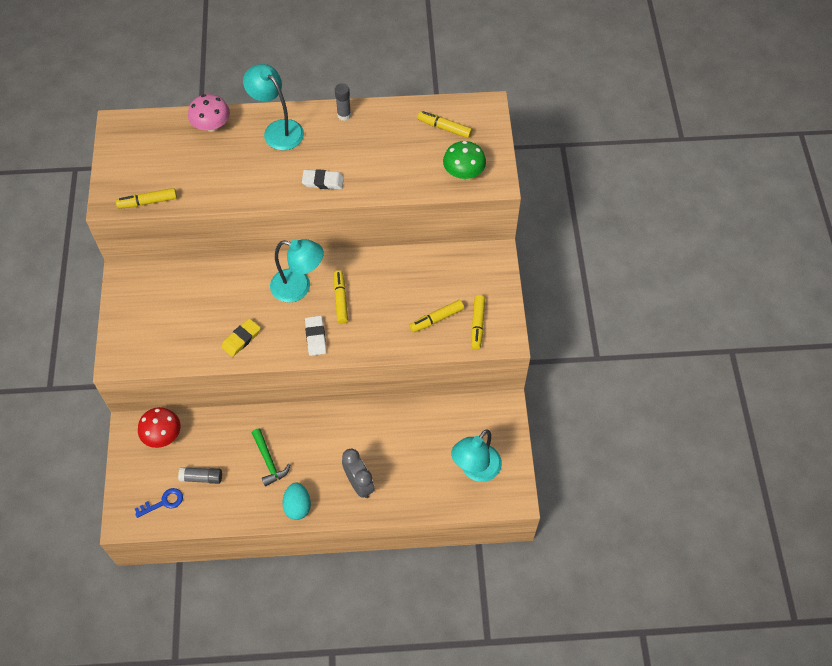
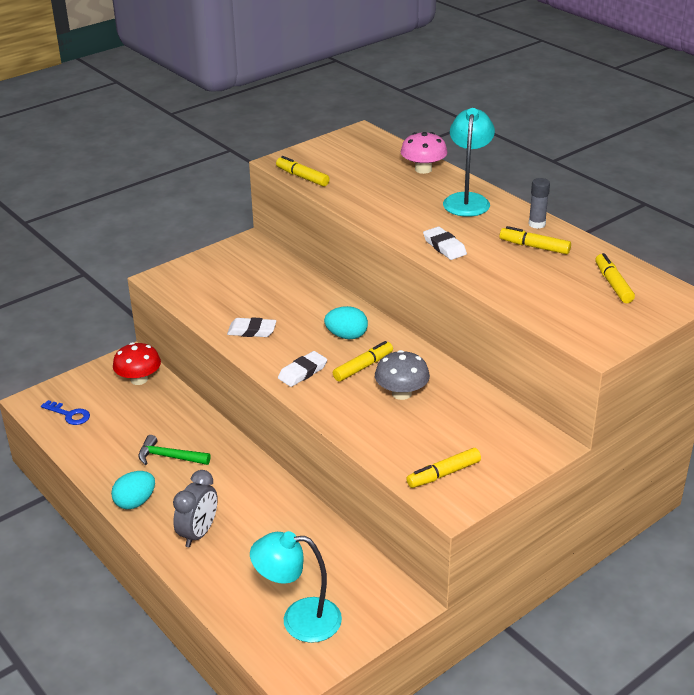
camera: 55 degrees right, 25 degrees down
grey glue stick [178,467,222,484] -> none
yellow eraser [221,318,261,357] -> white eraser [227,317,276,337]
green hammer [252,429,291,486] -> green hammer turned 75 degrees clockwise [139,435,211,465]
turquoise lamp [270,239,324,303] -> turquoise egg [324,306,368,339]
yellow marker [409,300,464,333] -> yellow marker moved to [499,226,571,254]
green mushroom [443,141,486,179] -> none
none -> grey mushroom [375,350,430,400]

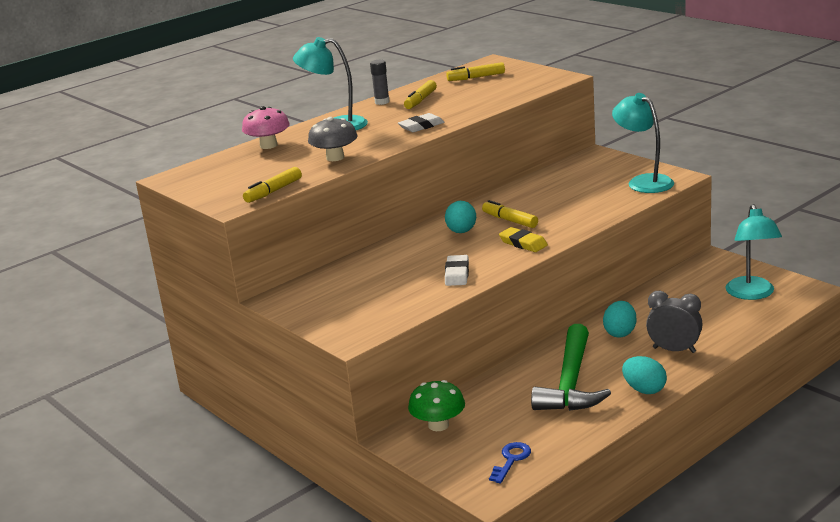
camera: 90 degrees left, 10 degrees down
red mushroom [113,342,161,385] -> green mushroom [408,380,465,431]
green hammer [139,435,211,465] -> green hammer [531,324,611,411], size x1.84
white eraser [278,351,327,387] -> yellow eraser [499,227,548,252]
grey mushroom [375,350,430,400] -> grey mushroom moved to [308,117,358,161]
yellow marker [406,448,481,488] -> turquoise lamp [612,93,674,193]
none -> turquoise egg [603,301,637,338]

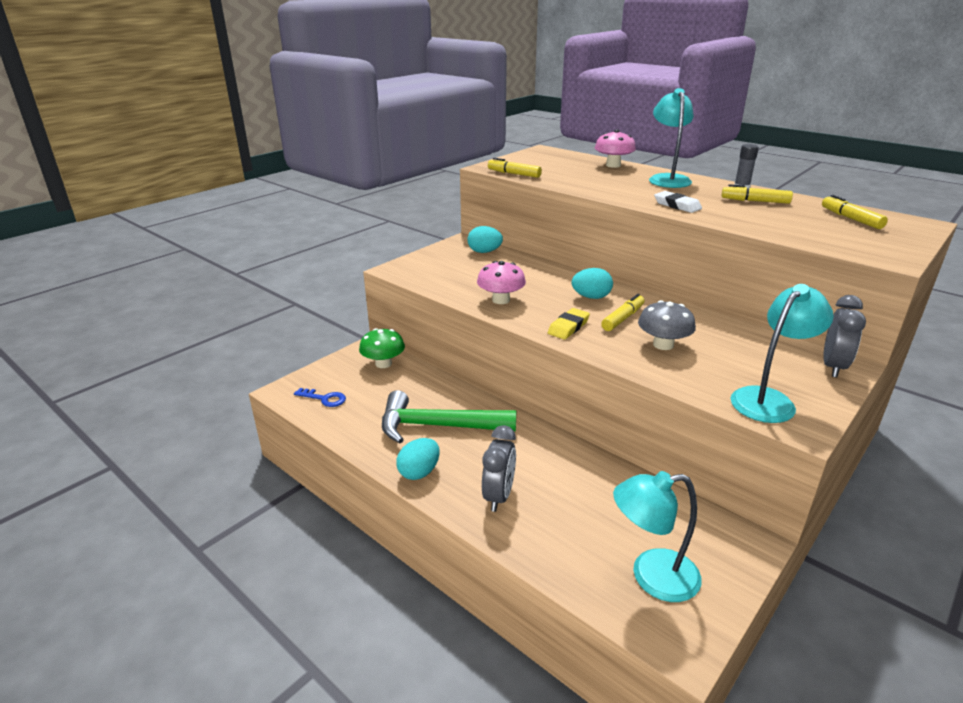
camera: 80 degrees right, 5 degrees up
grey mushroom [308,117,358,161] -> grey mushroom moved to [638,300,696,350]
white eraser [445,255,469,286] -> pink mushroom [477,261,526,304]
turquoise egg [603,301,637,338] -> turquoise egg moved to [467,226,503,253]
none -> grey clock [823,295,866,377]

